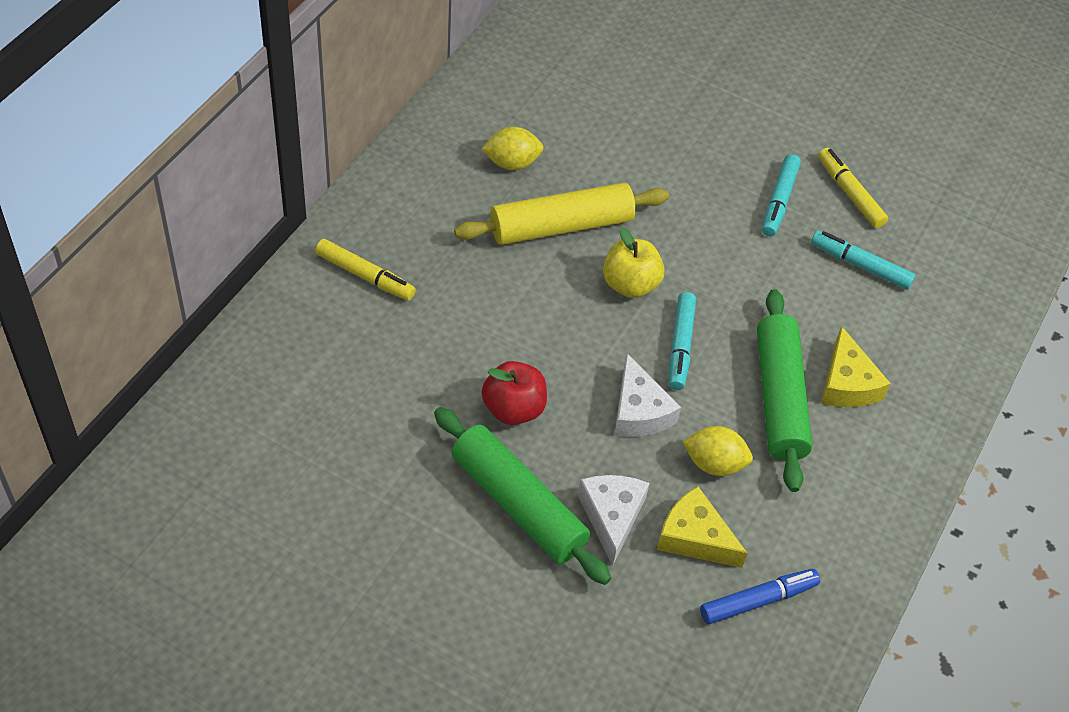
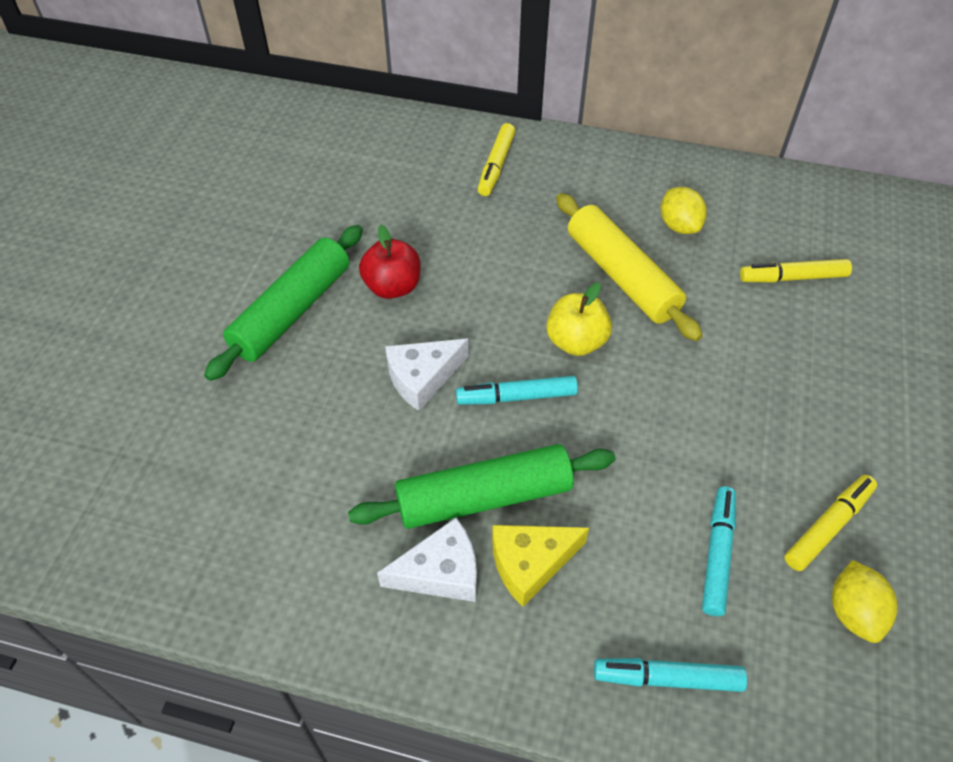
camera: 80 degrees right, 0 degrees up
white cheese [578,475,650,566] -> white cheese moved to [377,517,477,602]
yellow cheese [657,486,748,568] -> none
yellow lemon [683,426,753,476] -> yellow lemon moved to [832,560,898,643]
blue marker [700,569,820,624] -> none
turquoise marker [762,154,801,236] -> turquoise marker moved to [594,658,747,692]
none -> yellow marker [740,259,852,283]

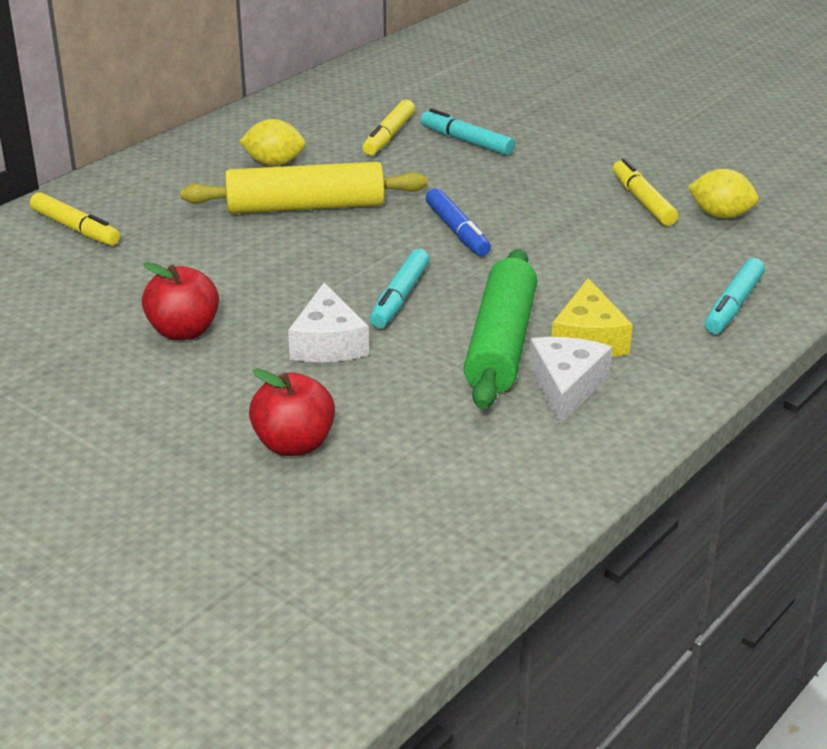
camera: 65 degrees left, 20 degrees down
green rolling pin [204,225,363,381] -> none
yellow apple [546,282,612,356] -> none
turquoise marker [702,486,736,616] -> turquoise marker moved to [421,108,515,155]
none -> red apple [249,368,335,456]
none -> blue marker [426,188,491,256]

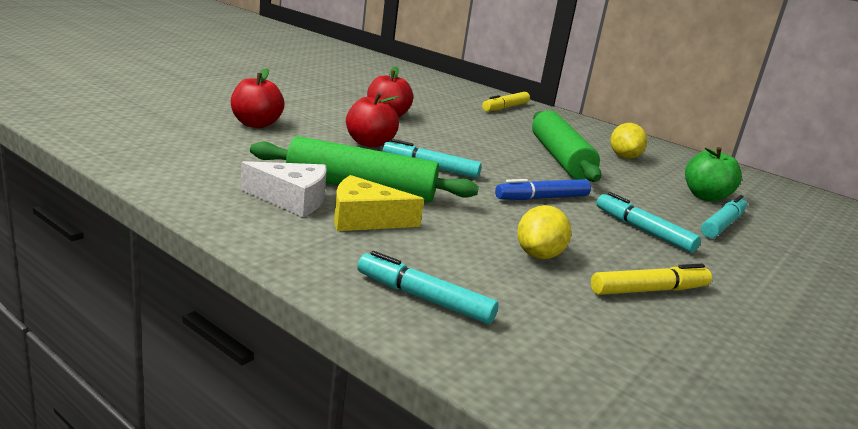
camera: 85 degrees right, 10 degrees down
yellow rolling pin [180,162,427,214] -> green rolling pin [532,111,602,182]
white cheese [288,283,369,362] -> red apple [346,93,399,147]
yellow marker [362,100,415,155] -> green apple [685,147,742,202]
yellow lemon [688,169,759,219] -> yellow lemon moved to [517,205,571,259]
none -> turquoise marker [596,192,701,253]

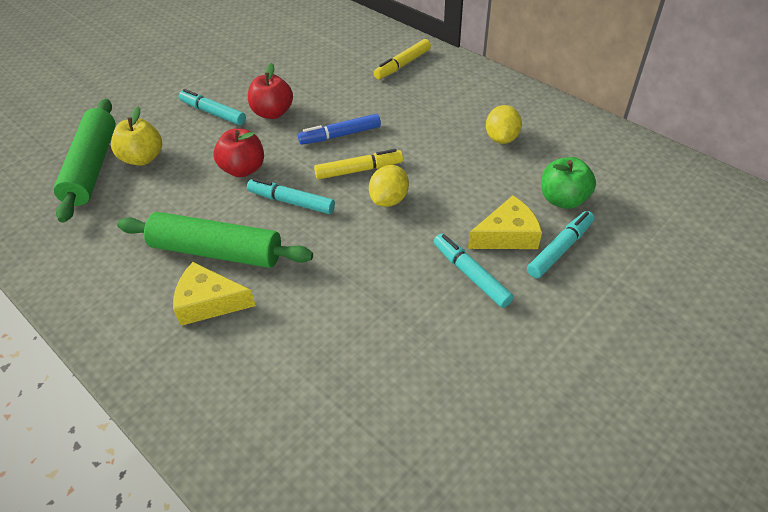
camera: 10 degrees right, 25 degrees up
red apple [231,68,285,128] -> yellow apple [111,107,162,166]
white cheese [241,161,327,217] -> none
turquoise marker [358,251,499,324] -> turquoise marker moved to [179,89,246,125]
blue marker [495,179,591,200] -> blue marker moved to [298,114,381,145]
yellow lemon [517,205,571,259] -> yellow lemon moved to [369,165,409,207]
green rolling pin [532,111,602,182] -> green rolling pin moved to [54,99,116,223]
yellow marker [591,264,712,295] -> yellow marker moved to [314,149,403,180]
none -> yellow cheese [468,196,542,249]

